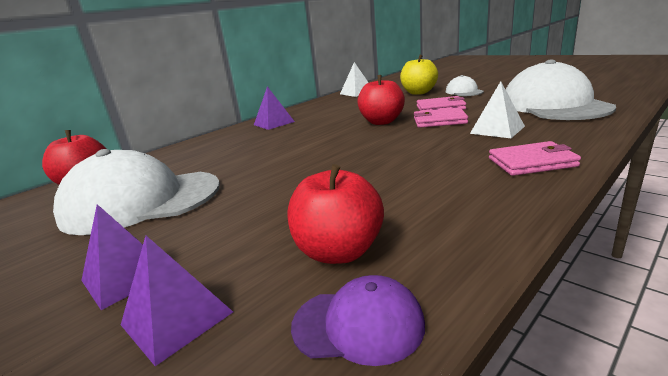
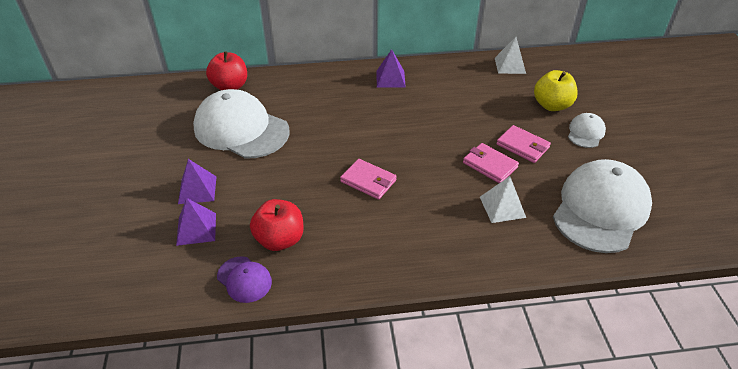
camera: 35 degrees right, 20 degrees up
red apple [357,75,405,125] -> none
pink wallet [489,141,581,176] -> pink wallet moved to [340,159,397,200]

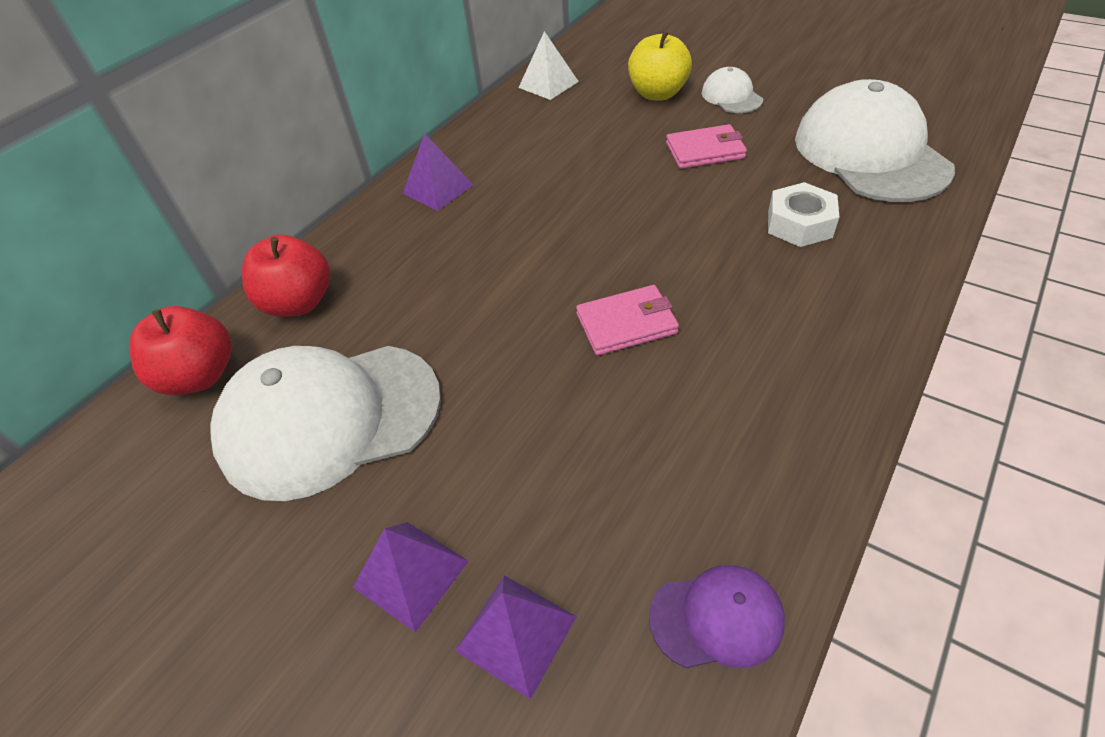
camera: 45 degrees left, 5 degrees up
red apple [250,199,304,251] -> red apple moved to [242,235,330,317]
pink wallet [463,143,519,183] -> none
white pyramid [480,176,526,223] -> white nut [768,182,839,247]

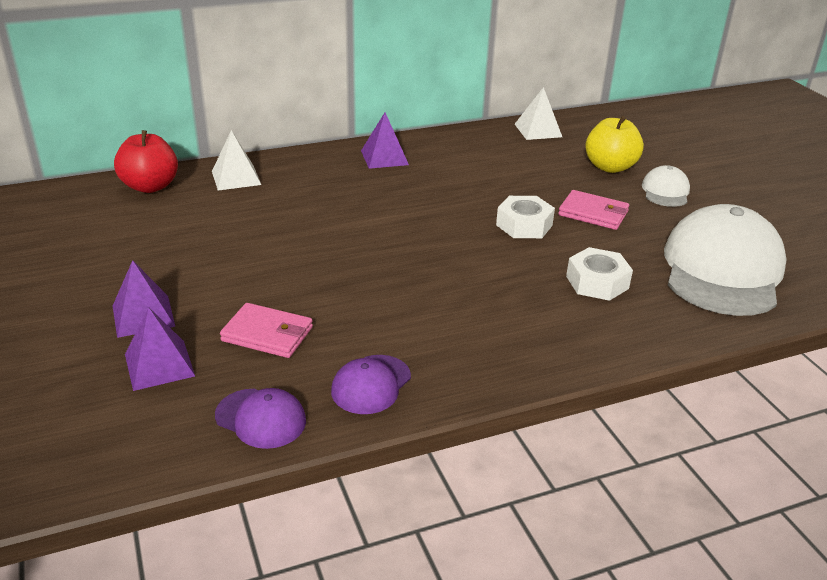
camera: 30 degrees right, 15 degrees down
white cap [210,346,441,501] -> none
red apple [242,235,330,317] -> white pyramid [212,130,261,191]
pink wallet [576,285,679,356] -> pink wallet moved to [220,303,313,358]
none -> purple cap [331,355,411,414]
none -> white nut [496,196,555,238]

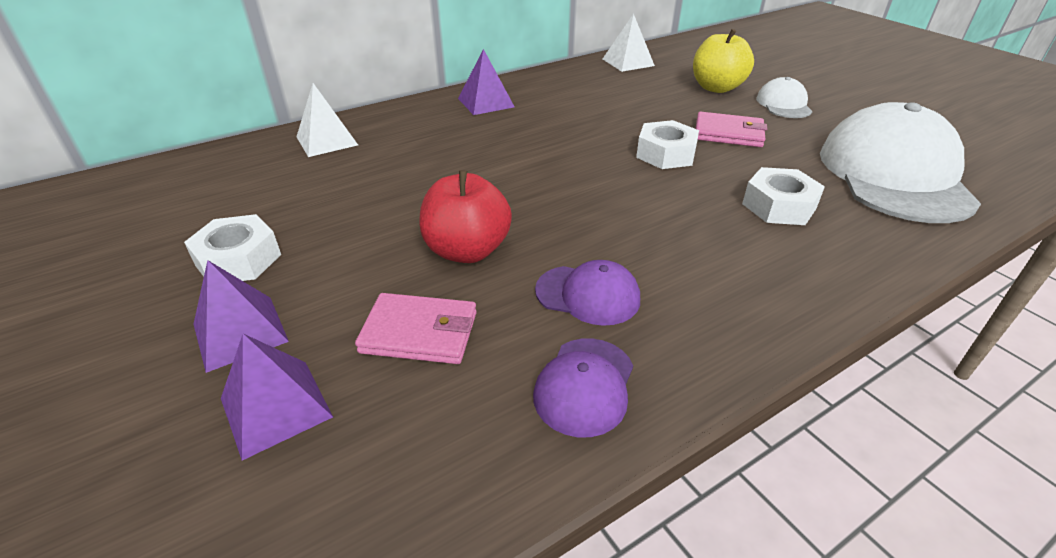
camera: 10 degrees left, 5 degrees up
red apple [114,130,178,193] -> red apple moved to [419,170,512,263]
purple cap [215,388,306,449] -> purple cap moved to [535,260,640,326]
none -> white nut [184,214,281,281]

